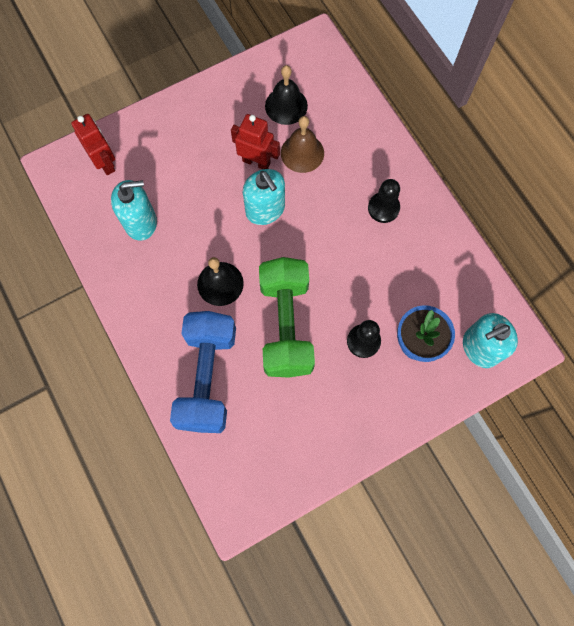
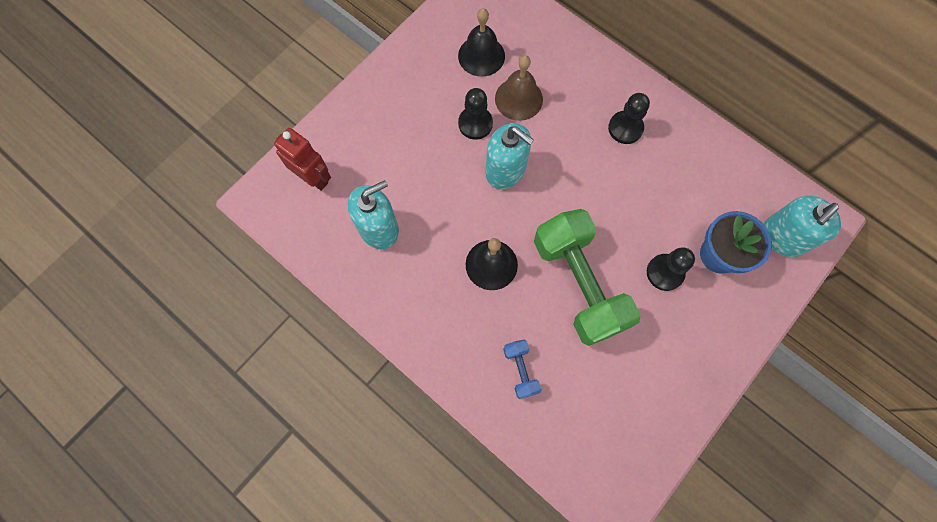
camera: 20 degrees left, 0 degrees up
blue dumbbell [170,311,236,433] -> blue dumbbell [503,339,542,399], size x0.43
red robot [231,114,280,169] -> black pawn [458,88,493,140]

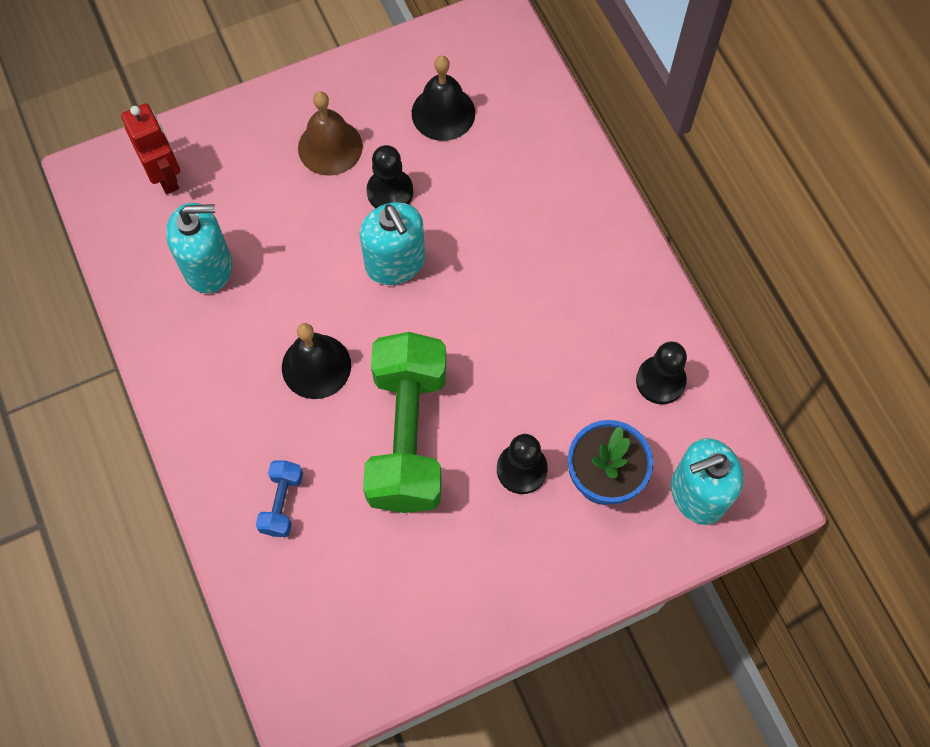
camera: 25 degrees right, 5 degrees down
brown bell [495,55,543,121] -> brown bell moved to [298,91,363,176]
black pawn [608,93,650,144] -> black pawn moved to [636,341,687,404]

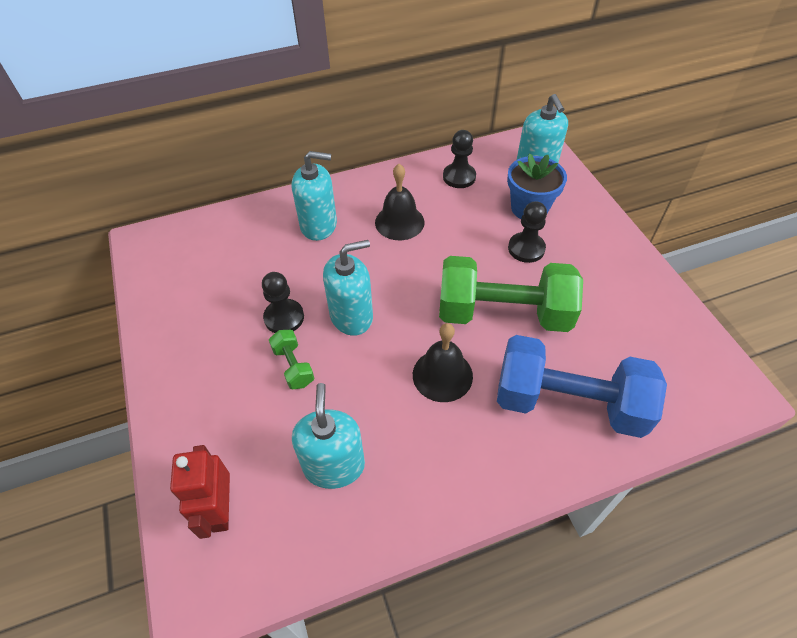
camera: 85 degrees left, 15 degrees down
red robot [121,104,180,194] -> red robot turned 75 degrees counterclockwise [170,445,230,539]
blue dumbbell [256,461,303,537] -> blue dumbbell [497,335,667,438], size x2.35
brown bell [298,91,363,176] -> none
black bell [412,56,475,141] -> black bell moved to [375,164,424,240]
none -> green dumbbell [269,330,314,390]
none -> turquoise soap dispenser [292,151,337,241]

